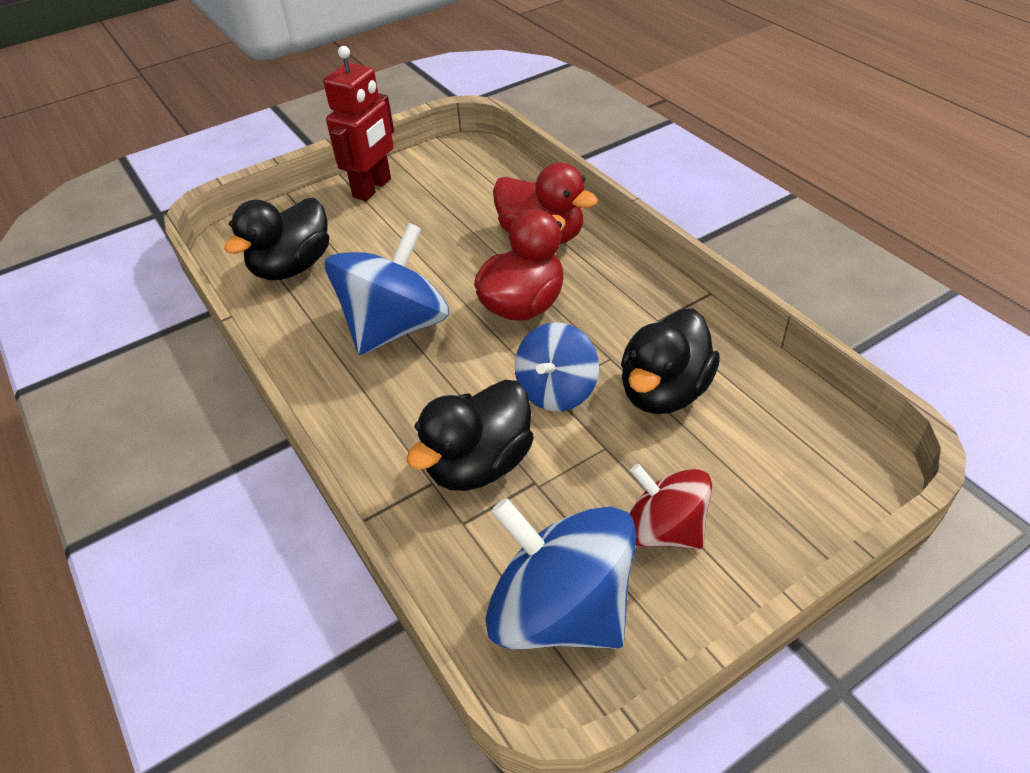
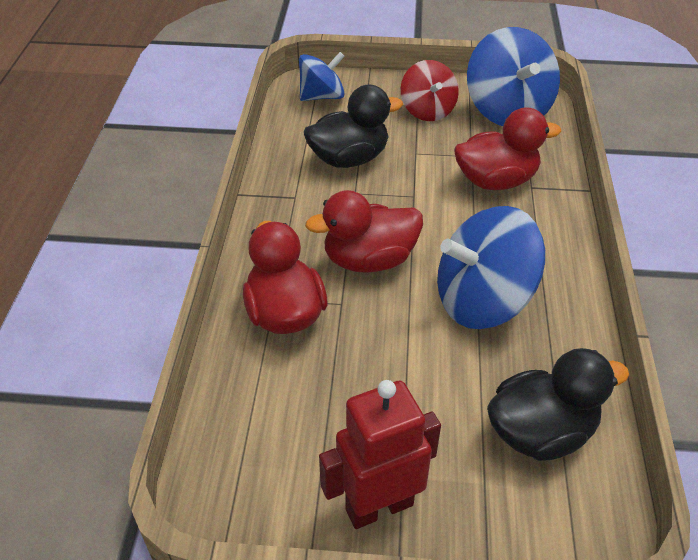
camera: 145 degrees left, 0 degrees up
black duck [407,380,534,491] -> red duck [454,107,561,190]
blue spinning top [515,322,599,411] -> blue spinning top moved to [299,52,345,101]

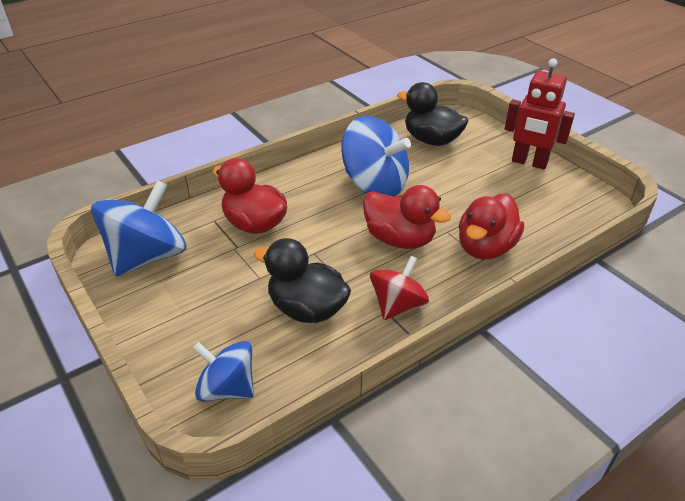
camera: 130 degrees left, 5 degrees down
red spinning top [401,60,459,121] -> red spinning top moved to [370,256,430,320]

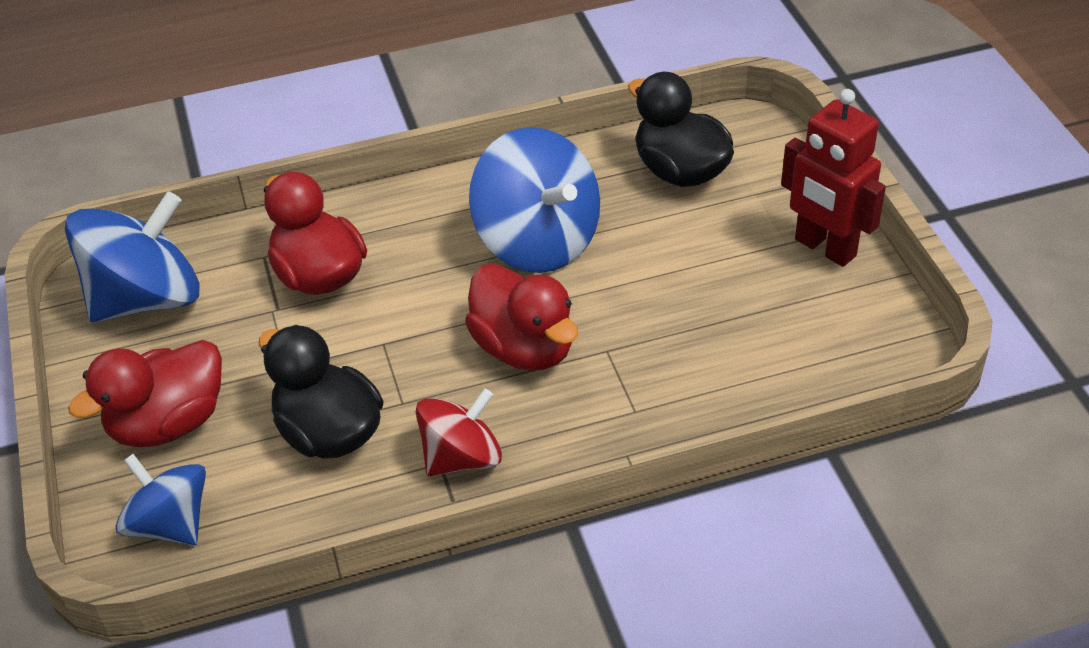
camera: 20 degrees right, 5 degrees up
red duck [459,194,524,260] -> red duck moved to [68,340,222,447]

